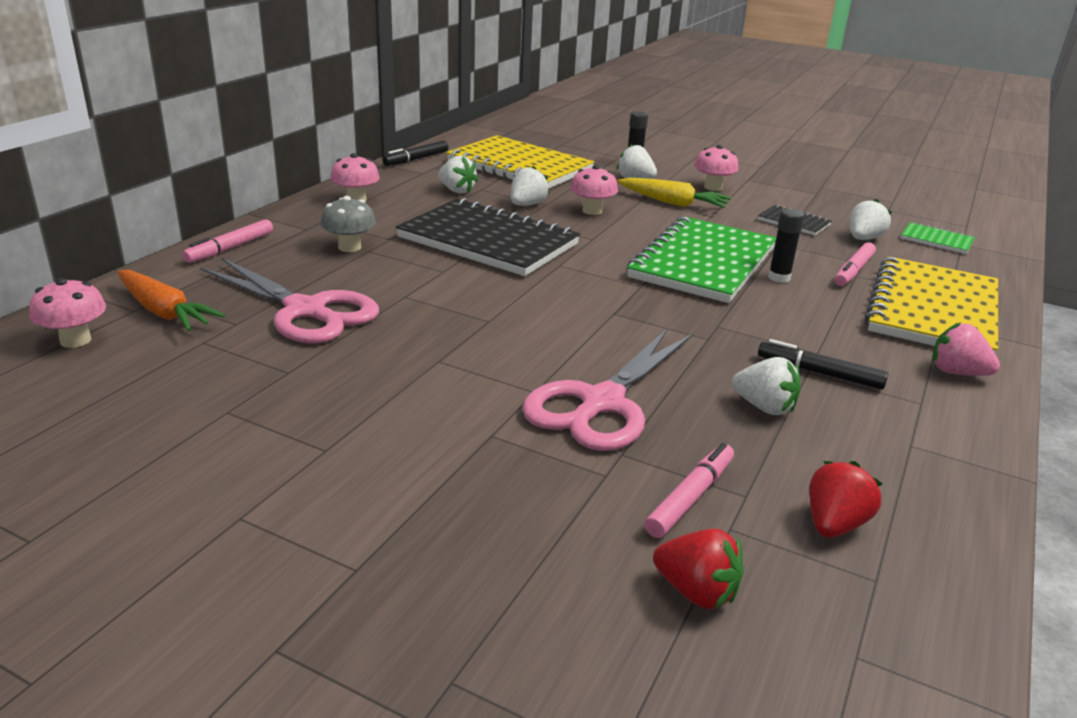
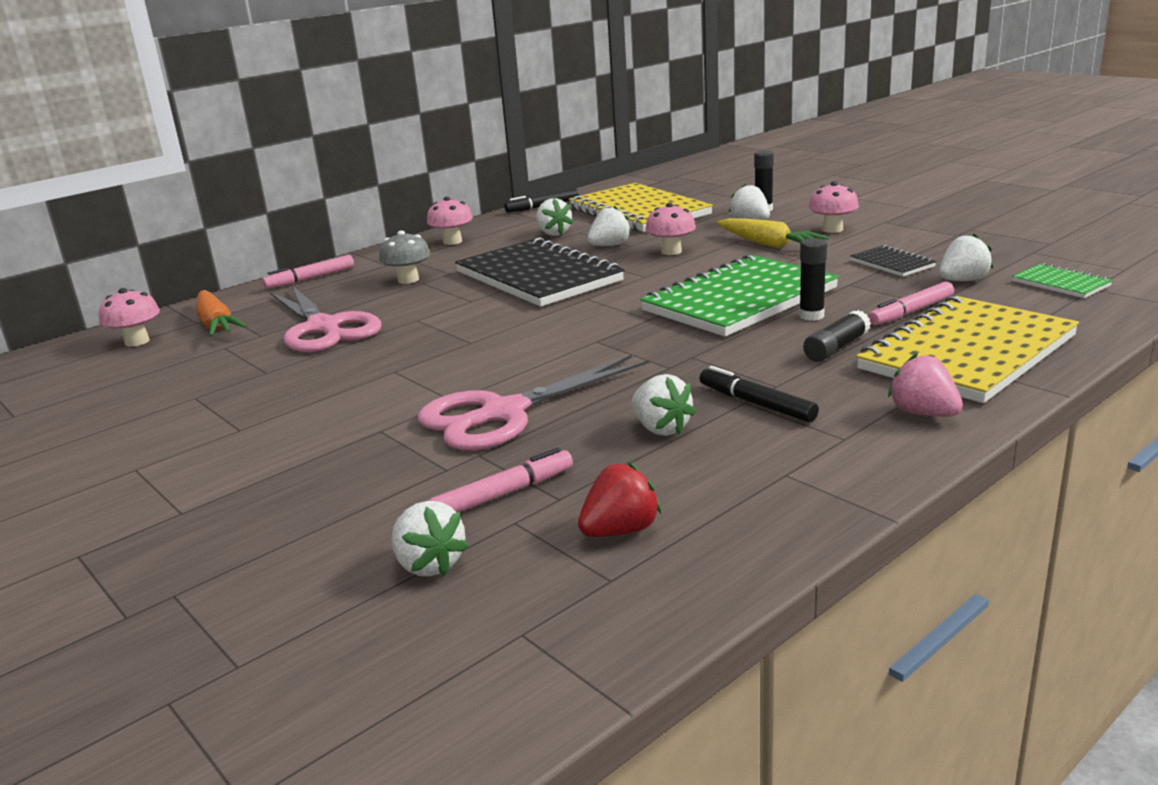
camera: 25 degrees right, 5 degrees down
red strawberry [653,529,744,609] -> white strawberry [392,501,469,577]
none -> black glue stick [803,310,871,362]

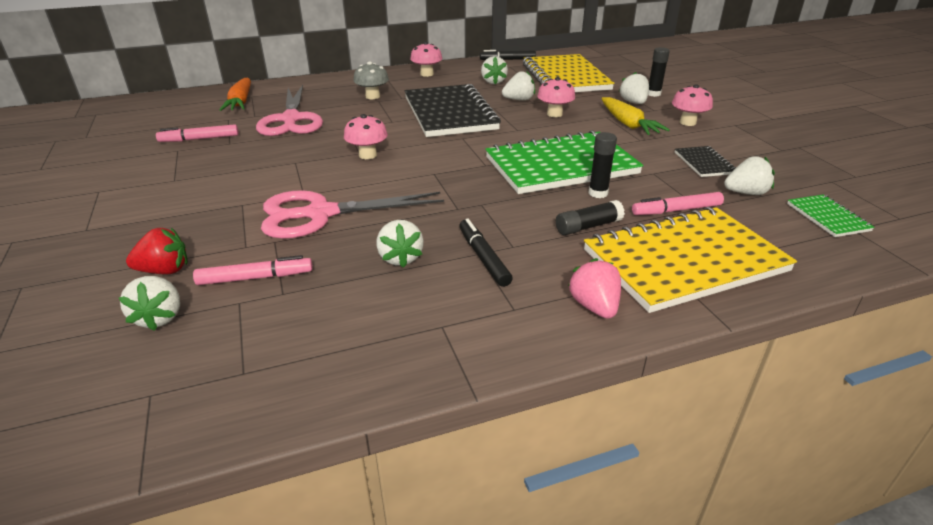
camera: 20 degrees right, 10 degrees up
pink mushroom [99,288,160,347] -> pink mushroom moved to [344,114,388,159]
pink marker [262,255,354,289] -> pink marker moved to [156,124,239,142]
red strawberry [578,462,661,537] -> red strawberry moved to [126,228,188,274]

